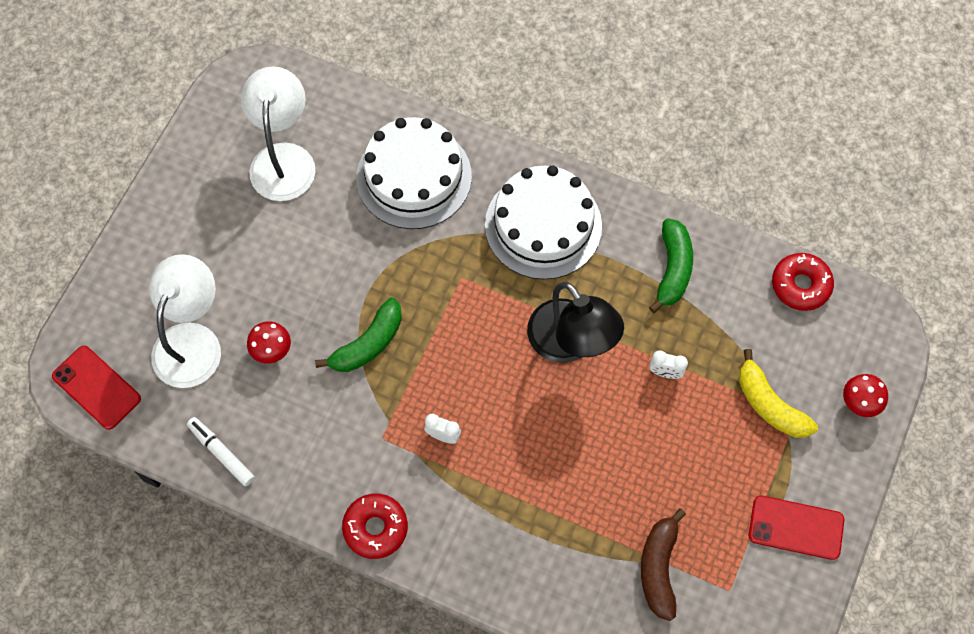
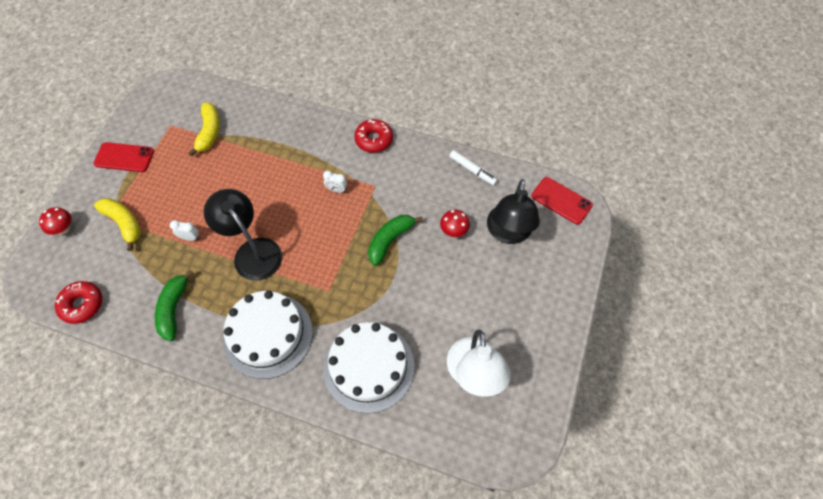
camera: 175 degrees right, 5 degrees down
white lamp [149,254,221,388] -> black lamp [487,179,540,244]
brown banana [641,508,686,621] -> yellow banana [188,103,220,157]

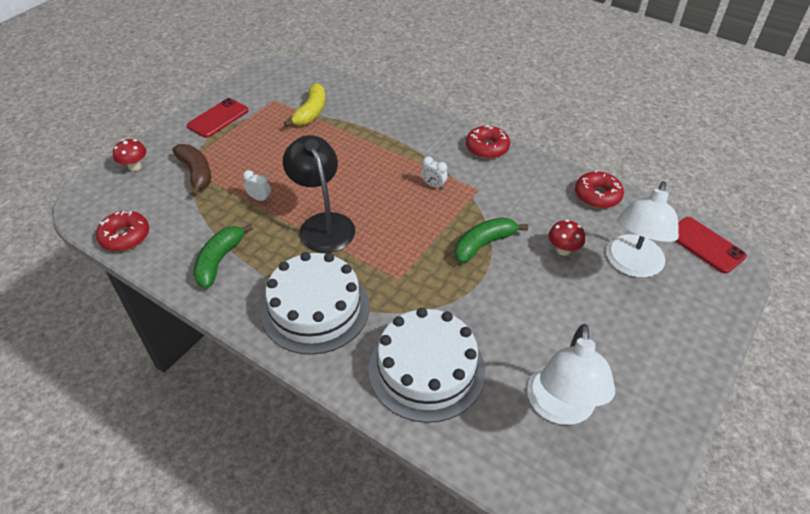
camera: 15 degrees right, 15 degrees down
red phone [94,142,154,172] -> red phone turned 75 degrees counterclockwise [187,98,249,138]
yellow banana [94,198,141,251] -> brown banana [173,144,211,196]
white marker [449,150,498,186] -> red donut [575,170,624,208]
black lamp [487,179,540,244] -> white lamp [606,181,679,278]

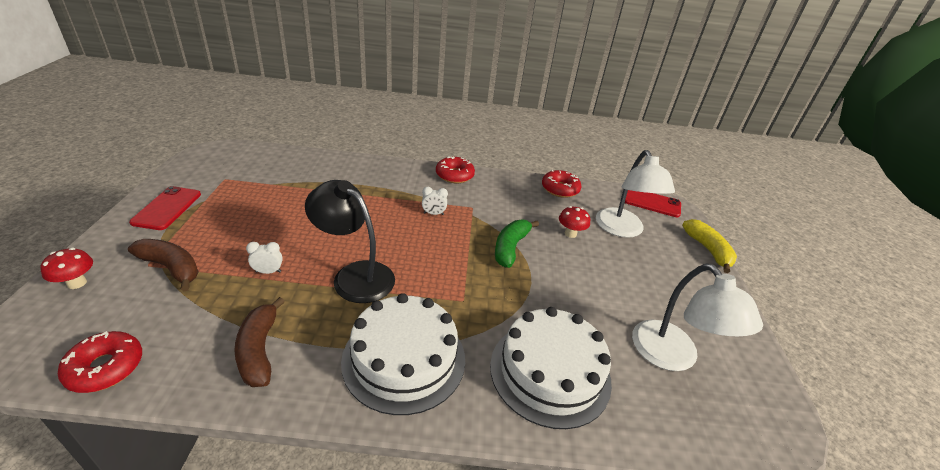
camera: 35 degrees left, 10 degrees down
green banana [193,223,253,288] -> brown banana [234,297,285,387]
yellow banana [284,83,326,127] -> yellow banana moved to [682,219,737,273]

